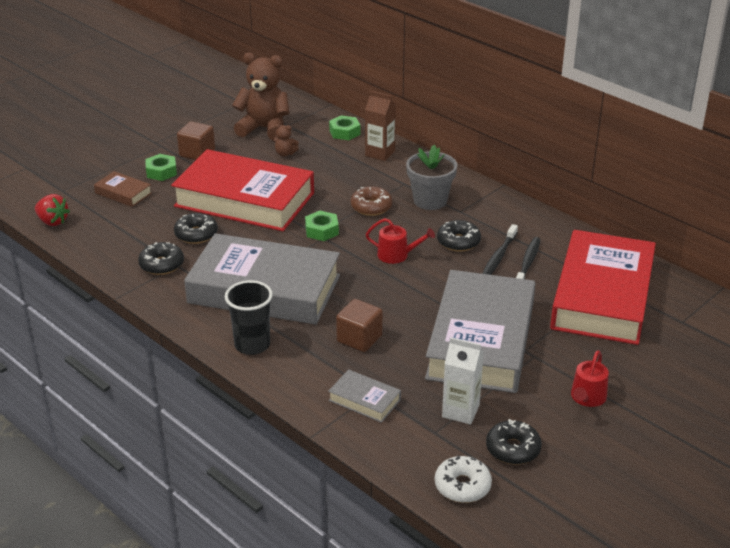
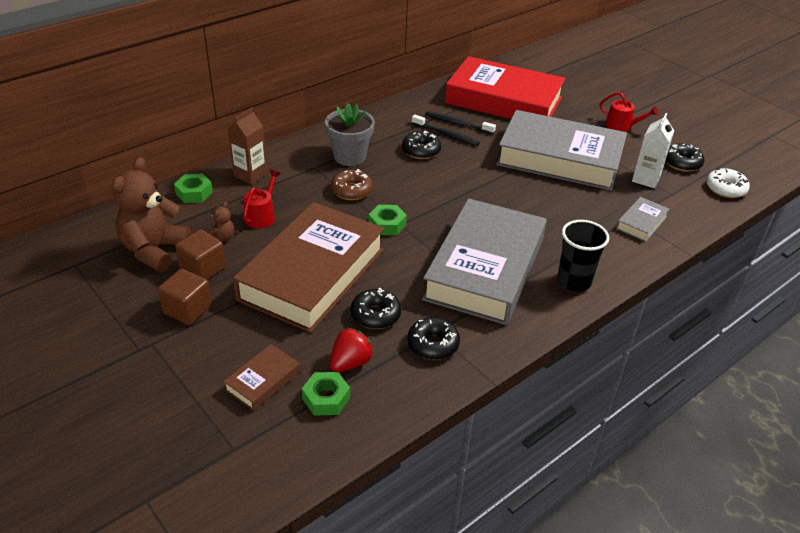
camera: 85 degrees left, 5 degrees up
red strawberry [35,194,70,226] -> red strawberry moved to [330,327,374,372]
green nut [145,154,177,181] -> green nut moved to [302,372,350,416]
red book [171,149,314,231] -> brown book [233,202,384,333]
brown cube [336,299,383,352] -> brown cube moved to [175,229,226,279]
red watering can [366,218,435,264] -> red watering can moved to [243,170,281,228]

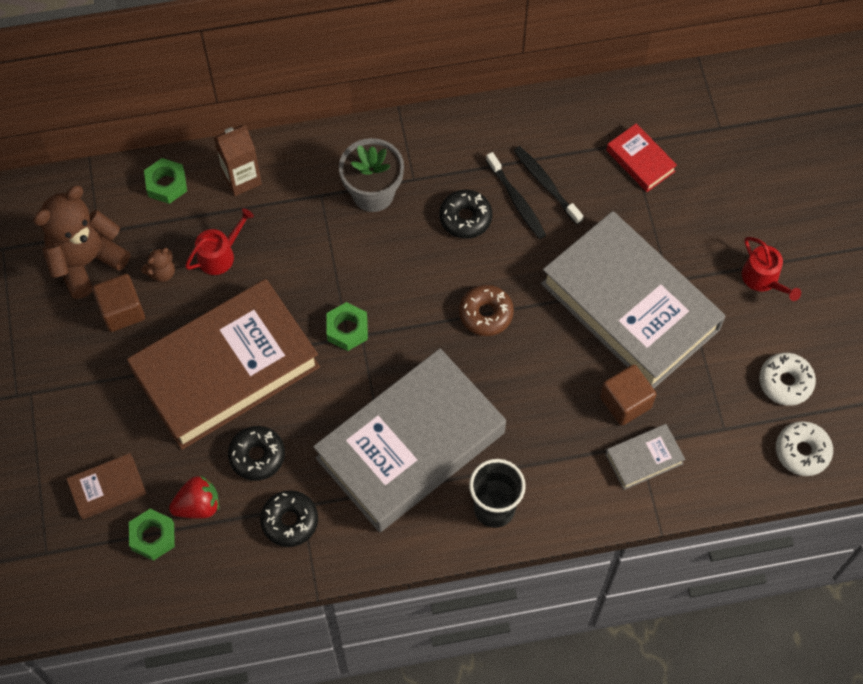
camera: 30 degrees right, 25 degrees up
brown cube [158,269,212,325] -> brown cube moved to [600,364,656,426]
brown donut [331,169,373,200] -> brown donut moved to [459,285,514,336]
red book [445,56,566,119] -> red book [606,124,677,192], size x0.41
white carton [632,113,674,188] -> none
black donut [665,144,705,172] -> white donut [759,353,816,406]

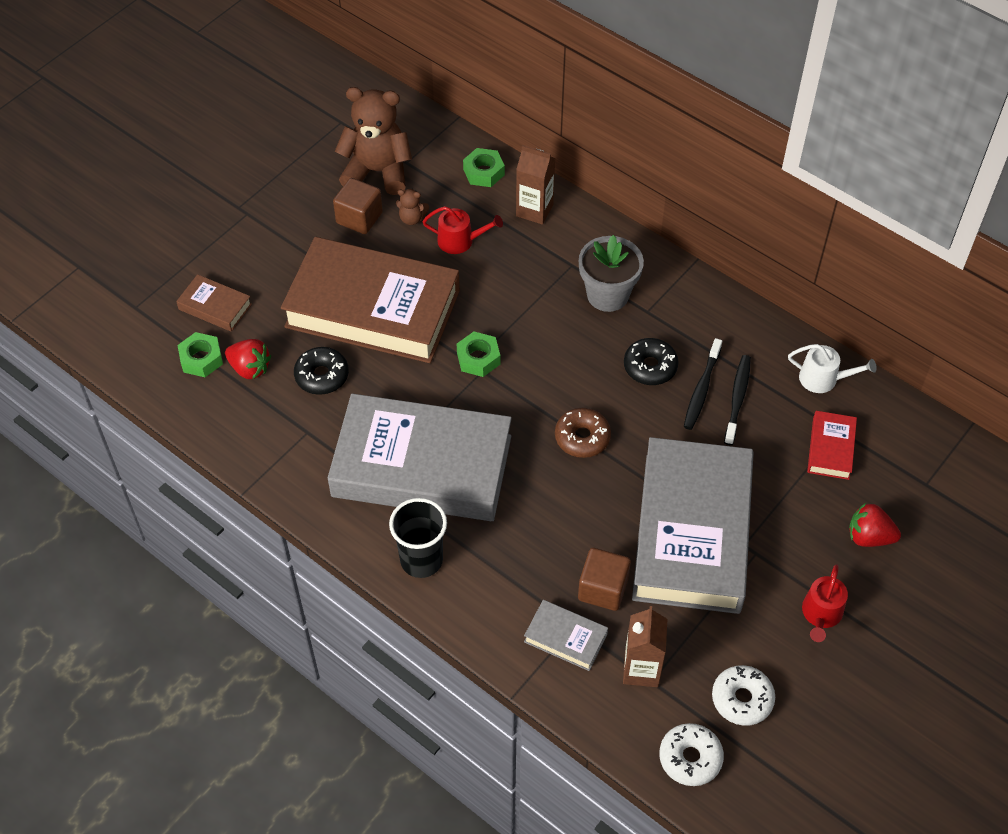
camera: 50 degrees right, 10 degrees down
black donut [260,490,318,547] -> none
none -> brown carton [623,606,667,687]
none -> white watering can [788,344,877,393]
none -> red strawberry [849,503,901,547]

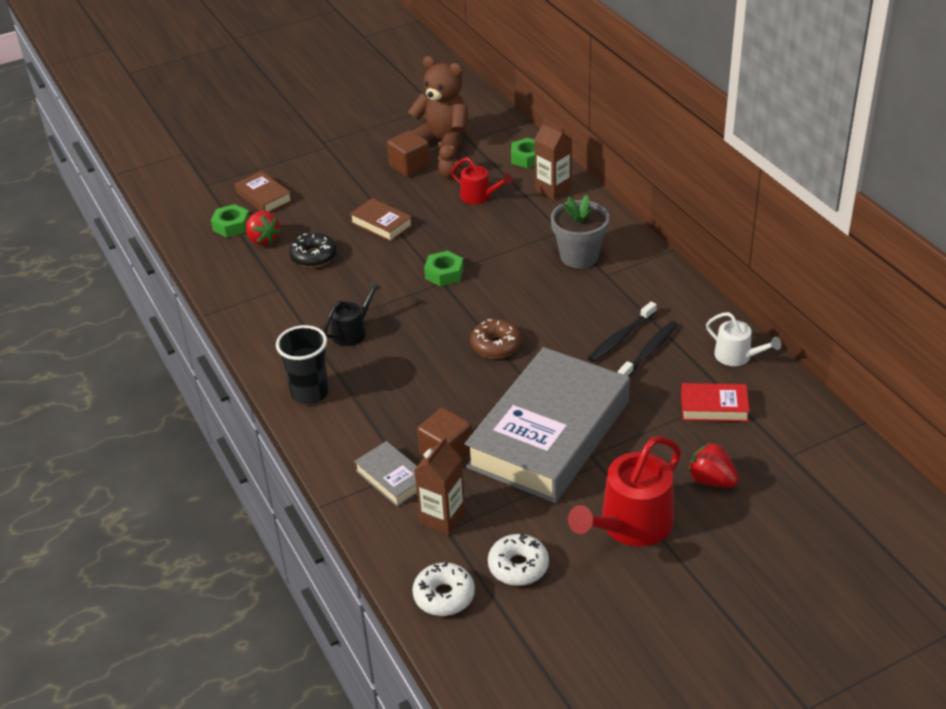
camera: 25 degrees right, 15 degrees down
brown book [281,237,460,363] -> brown book [350,198,413,242], size x0.41
grey book [328,394,512,521] -> black watering can [323,282,381,346]
black donut [624,338,679,385] -> none
red watering can [802,564,848,642] -> red watering can [568,436,681,546], size x1.77
red book [807,411,857,480] -> red book turned 60 degrees clockwise [681,383,750,422]

